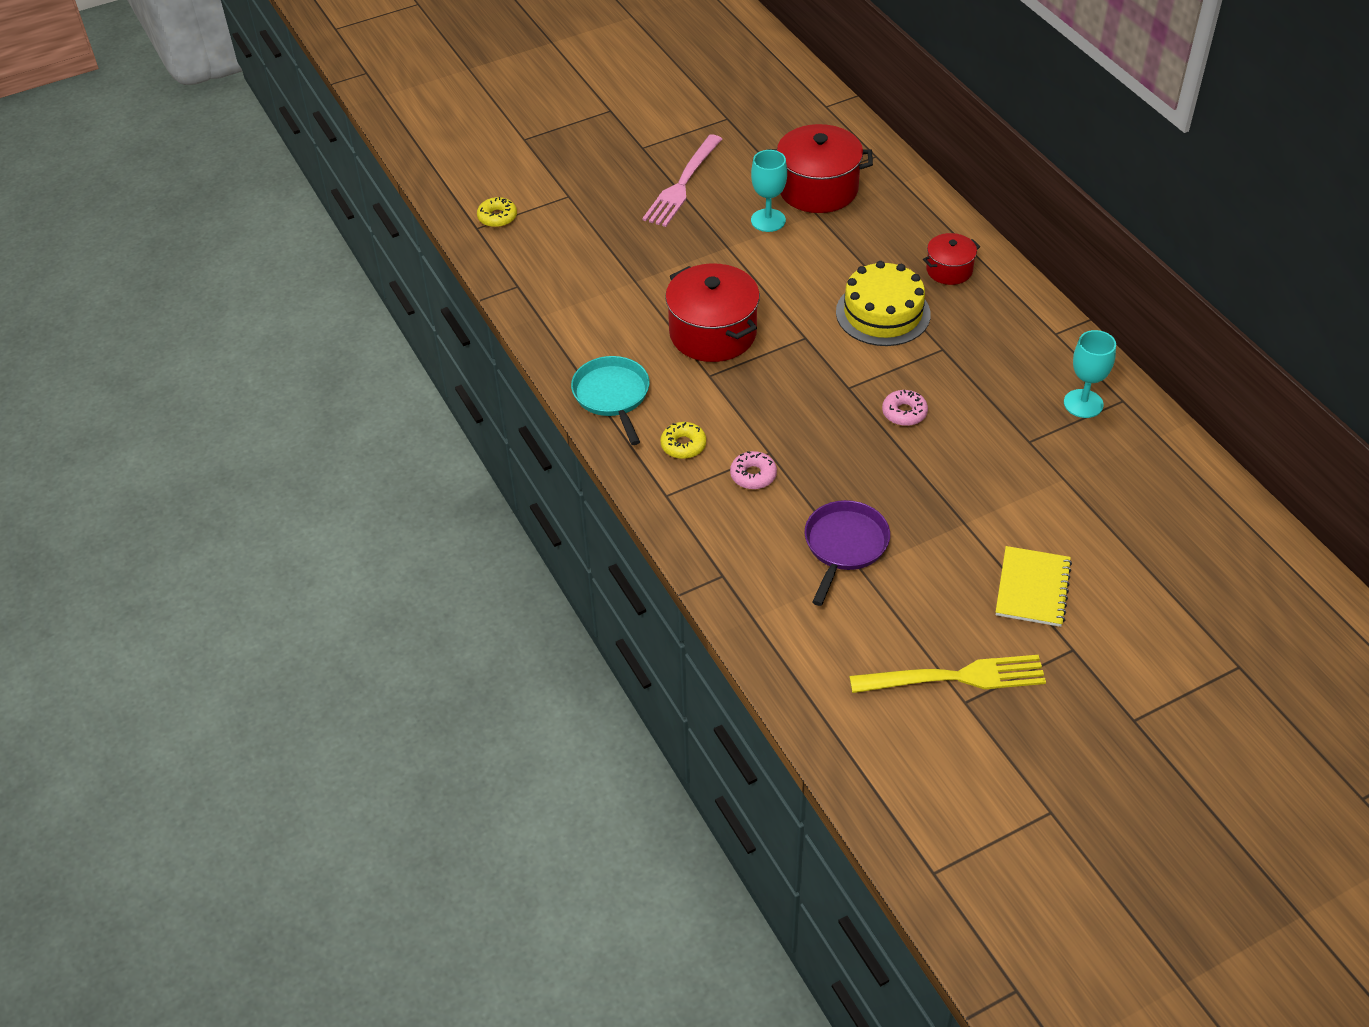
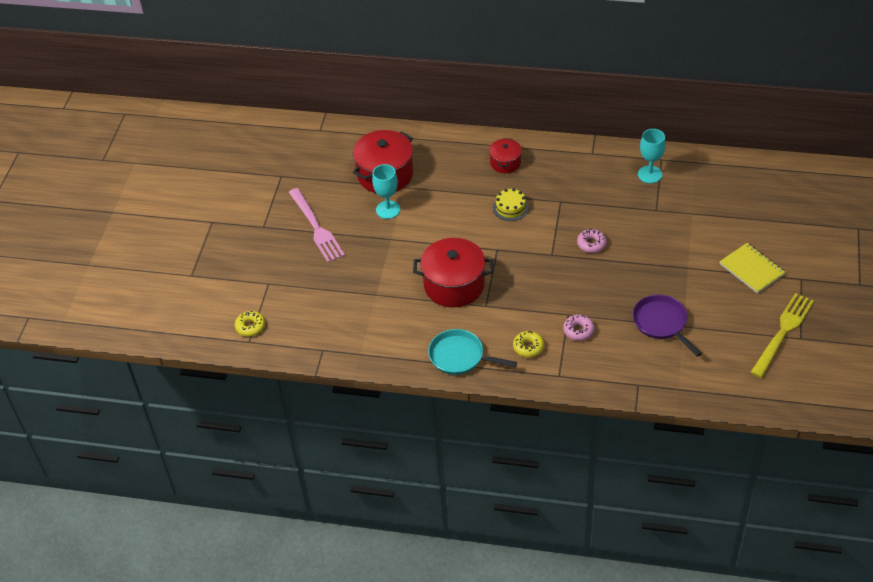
camera: 50 degrees left, 0 degrees up
yellow cake [836,261,931,346] -> yellow cake [493,188,529,221], size x0.57

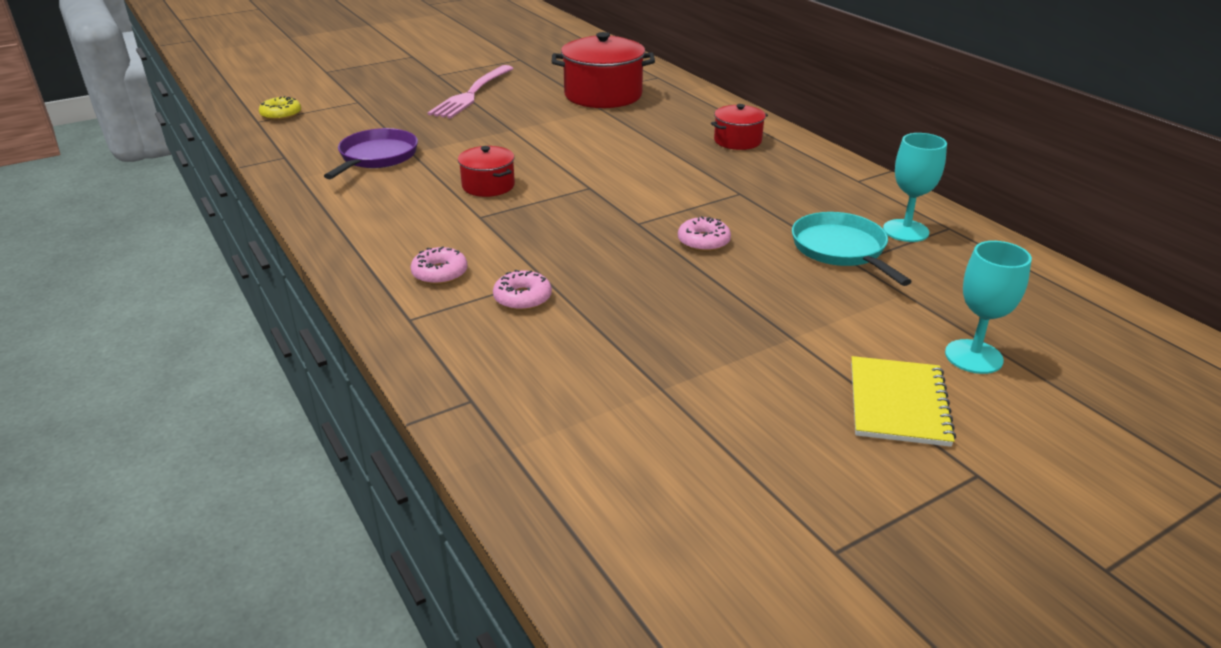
camera: 45 degrees right, 15 degrees down
turquoise goblet [372,164,400,219] -> turquoise goblet moved to [945,241,1032,374]
red pot [413,238,493,308] -> red pot [458,146,515,197], size x0.55
turquoise pan [428,329,517,375] -> turquoise pan moved to [792,212,912,286]
yellow cake [493,188,529,221] -> none
yellow donut [513,331,544,357] -> pink donut [411,246,468,285]
purple pan [632,294,702,357] -> purple pan moved to [324,128,418,179]
yellow fork [750,293,814,378] -> none

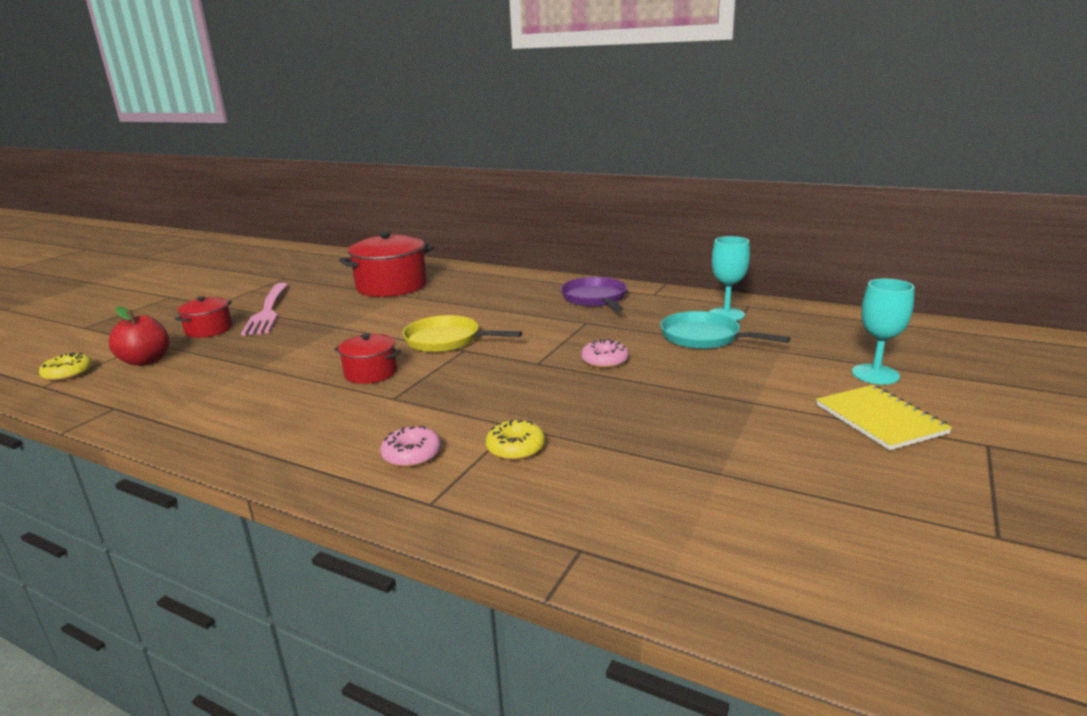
camera: 30 degrees left, 10 degrees down
purple pan [324,128,418,179] -> purple pan moved to [561,277,627,312]
pink donut [493,270,552,311] -> yellow donut [486,419,545,460]
red pot [711,104,768,150] -> red pot moved to [175,296,232,338]
none -> red apple [109,306,169,366]
none -> yellow pan [402,315,522,352]

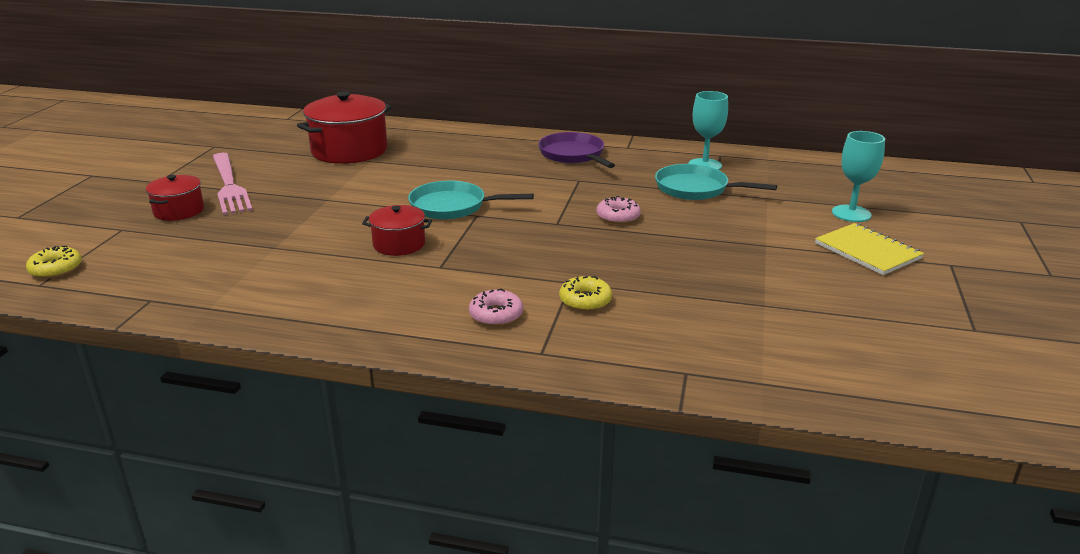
camera: 15 degrees left, 5 degrees up
red apple [109,306,169,366] -> none
yellow pan [402,315,522,352] -> turquoise pan [408,181,534,220]

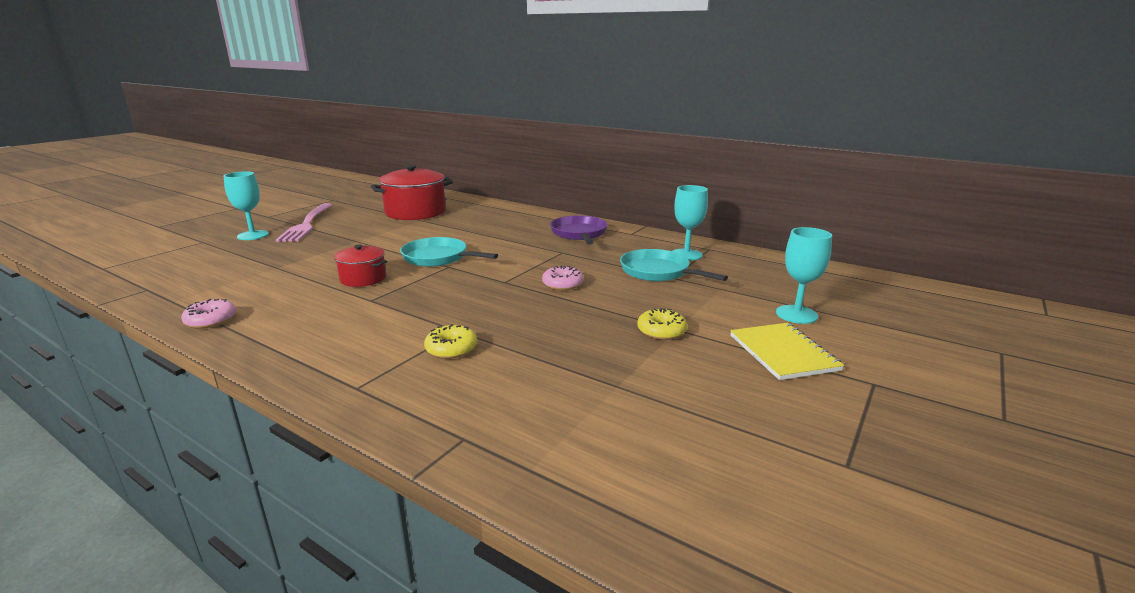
camera: 20 degrees right, 5 degrees down
yellow donut [26,246,82,279] -> yellow donut moved to [637,308,687,340]
red pot [146,175,204,221] -> turquoise goblet [223,172,269,240]
pink donut [469,289,523,326] -> pink donut moved to [181,299,236,328]

